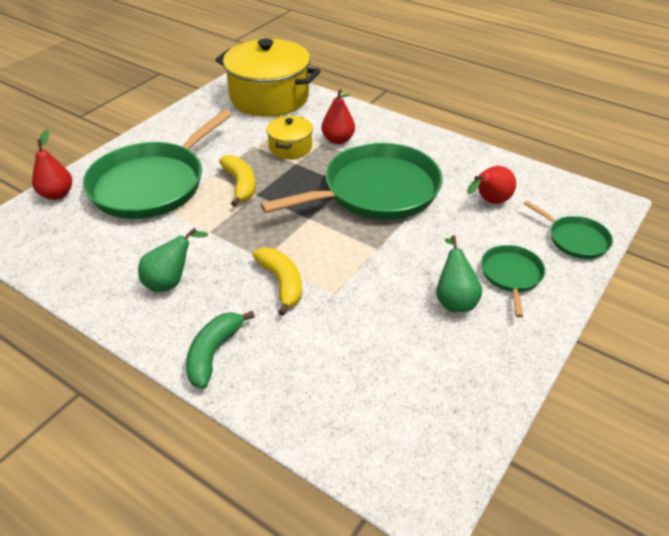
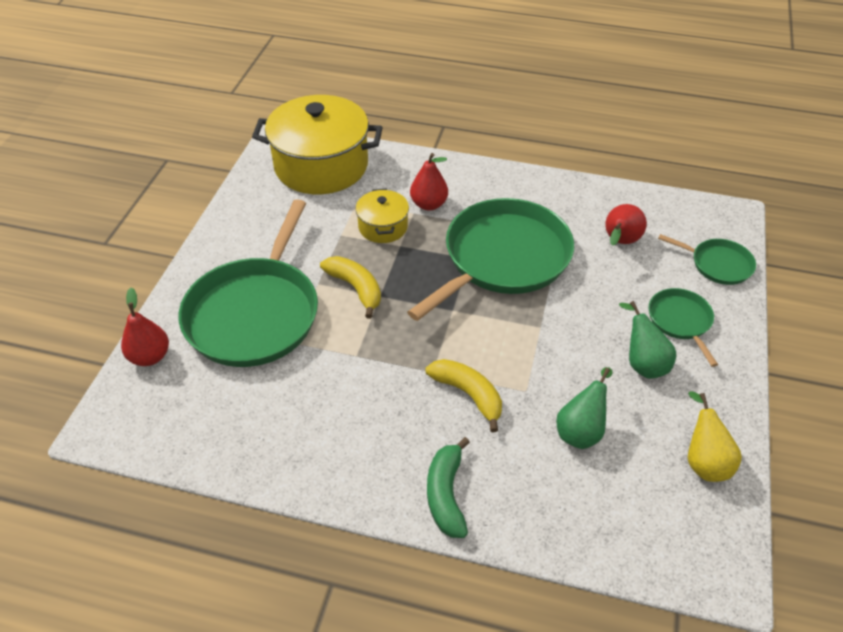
camera: 20 degrees left, 5 degrees up
green pear [138,228,208,292] -> green pear moved to [556,367,612,449]
none -> yellow pear [688,391,742,482]

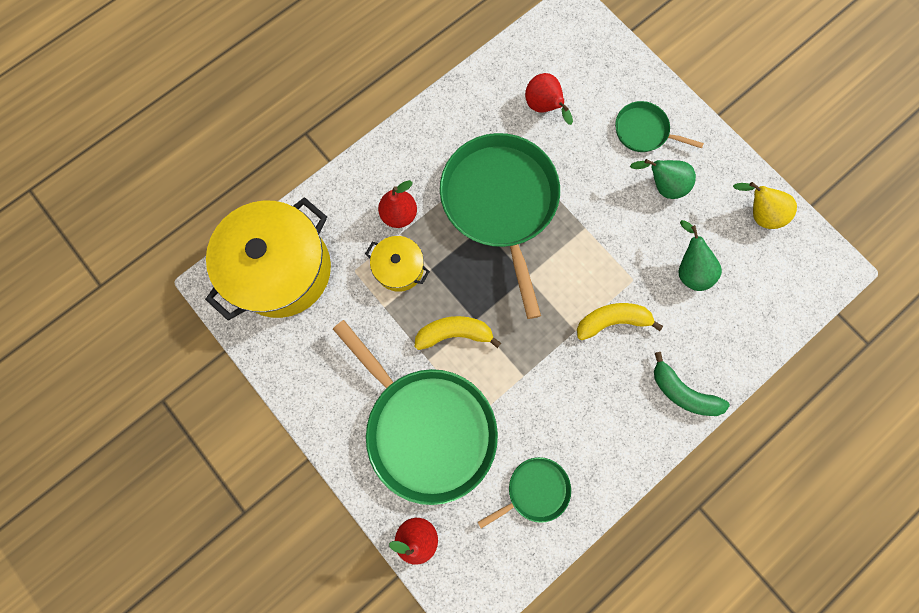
camera: 55 degrees left, 30 degrees up
green pan [658,234,756,285] -> green pan moved to [478,457,571,528]

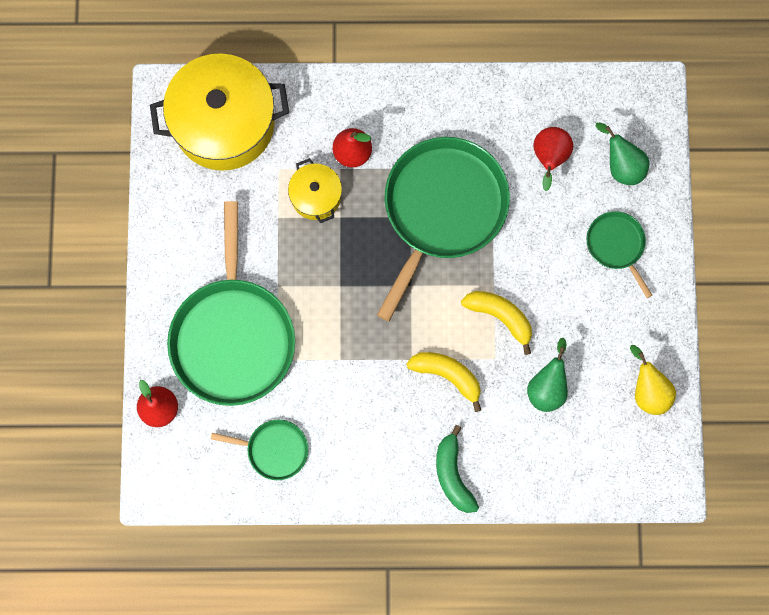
camera: 40 degrees right, 0 degrees up
yellow banana [415,316,501,350] -> yellow banana moved to [461,291,532,355]
green pear [630,159,696,199] -> green pear moved to [596,123,649,185]

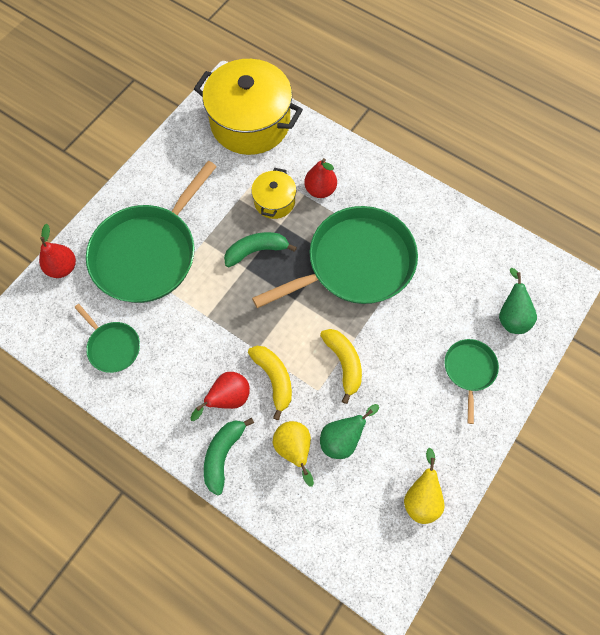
camera: 35 degrees right, 10 degrees down
red pear [533,127,573,191] -> red pear moved to [191,372,250,421]
none -> green banana [224,232,297,267]
none -> yellow pear [273,421,314,487]

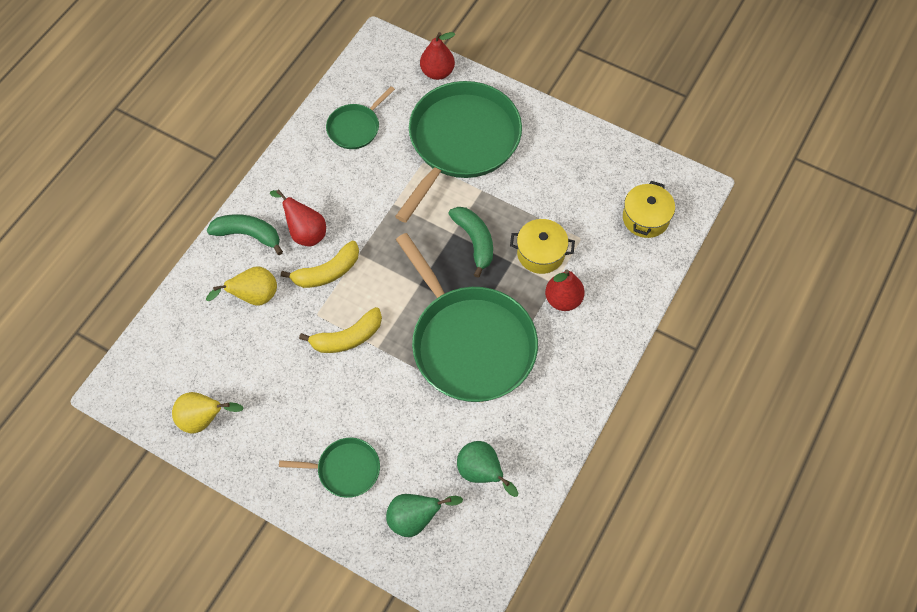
camera: 85 degrees right, 5 degrees down
green pan [86,161,217,303] -> green pan turned 90 degrees clockwise [395,81,522,223]
yellow pot [194,59,303,155] -> yellow pot [623,181,675,238], size x0.49
green pear [320,404,379,459] -> green pear moved to [457,441,518,497]

